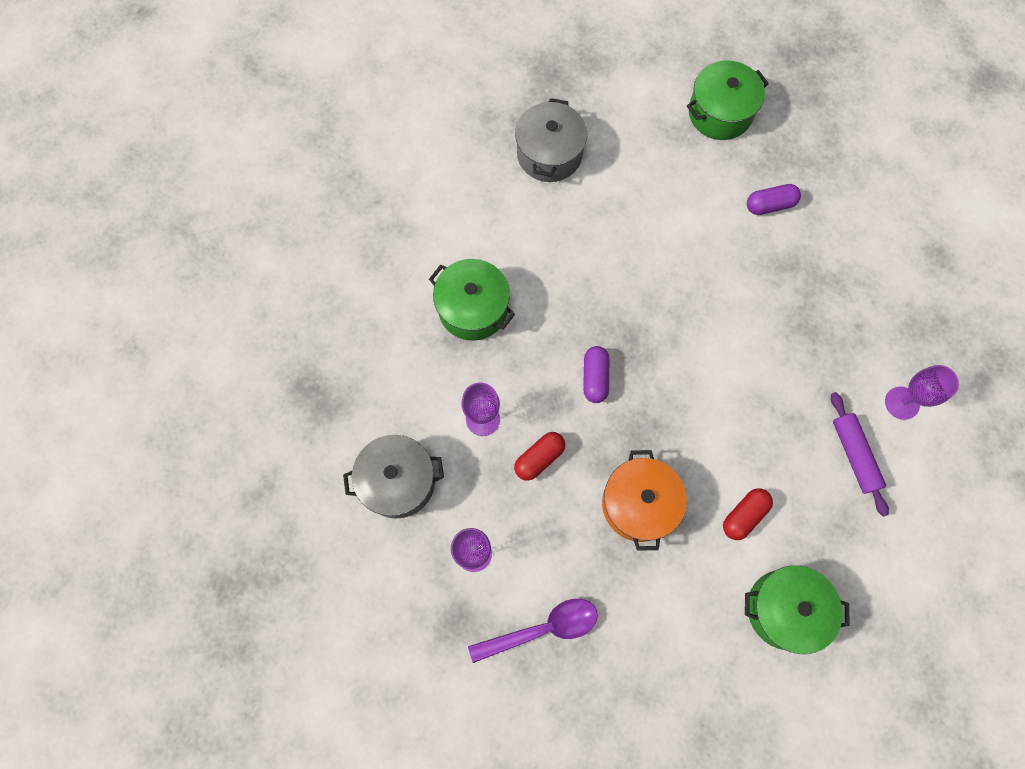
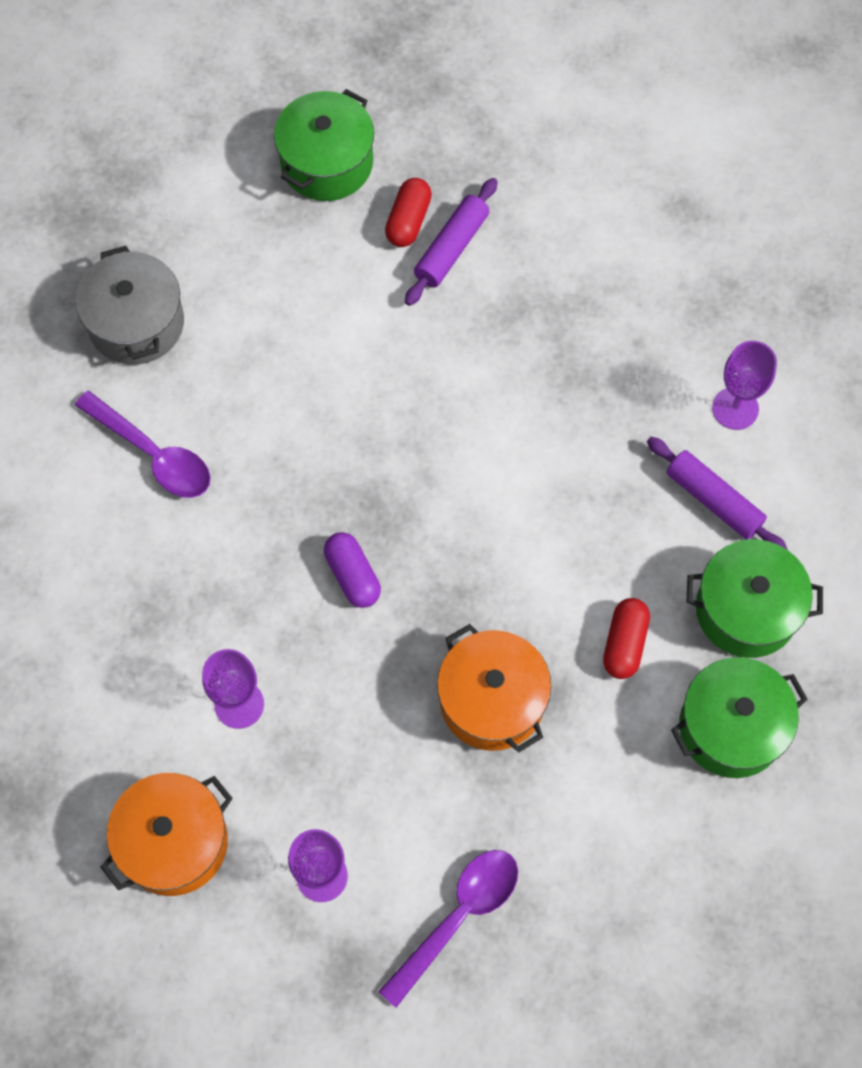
camera: 30 degrees left, 5 degrees down
grey pot [343,435,444,519] -> orange pot [100,773,233,896]
green pot [429,259,515,341] -> green pot moved to [687,539,823,658]
red capsule [514,432,565,481] -> red capsule moved to [385,178,432,247]
purple capsule [747,184,801,215] -> purple rolling pin [405,178,498,306]
none -> purple spoon [75,391,211,498]

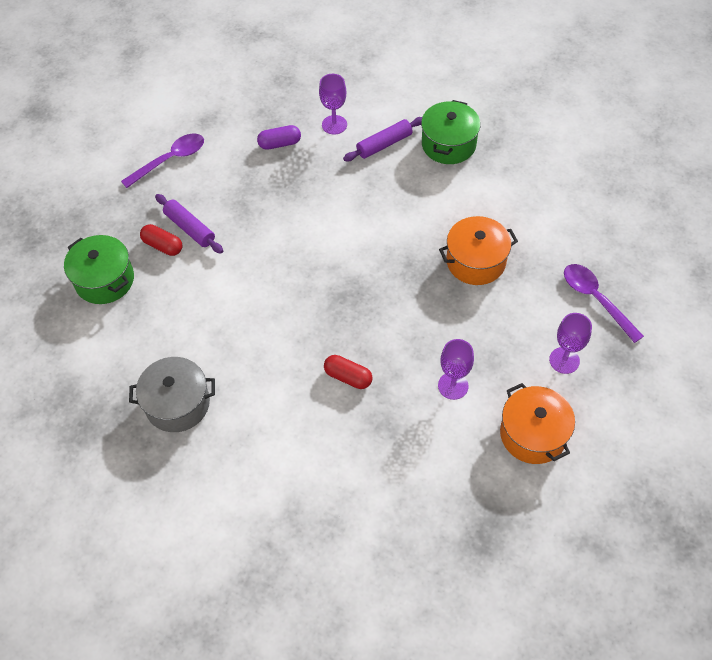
camera: 75 degrees left, 10 degrees down
purple spoon [75,391,211,498] -> purple spoon moved to [121,134,204,188]
purple capsule [324,532,381,608] -> purple capsule moved to [257,125,301,150]
red capsule [603,598,650,679] -> red capsule moved to [324,355,372,389]
green pot [671,657,808,778] -> none

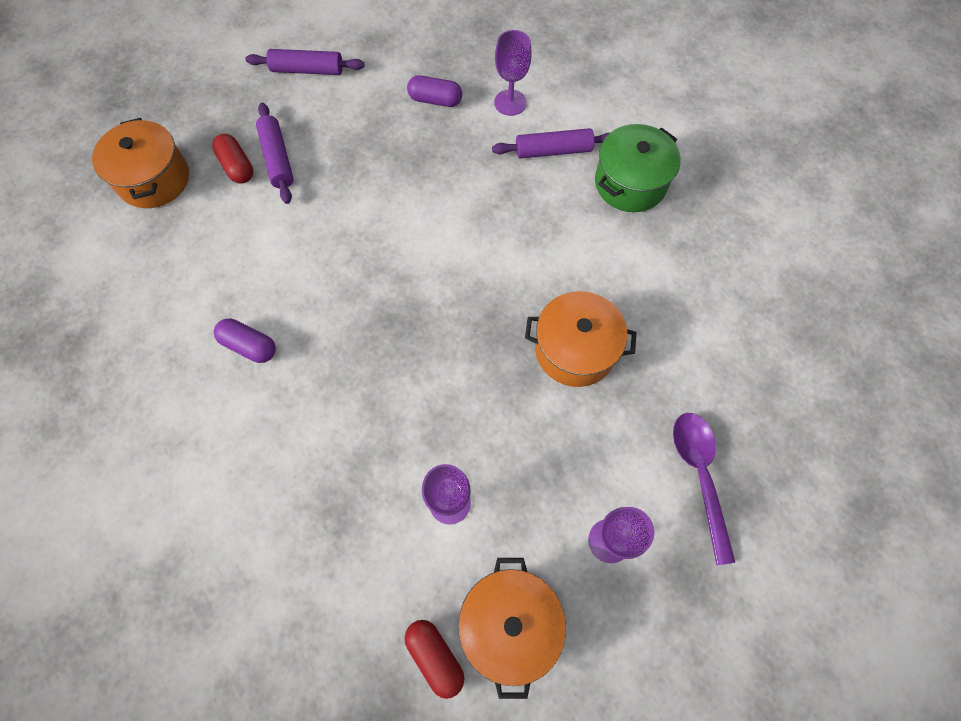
camera: 25 degrees right, 10 degrees up
green pot [64,235,134,304] -> orange pot [92,118,189,208]
purple spoon [121,134,204,188] -> purple rolling pin [245,49,365,75]
grey pot [129,357,215,432] -> none
red capsule [324,355,372,389] -> red capsule moved to [405,620,464,699]
none -> purple capsule [214,319,276,363]

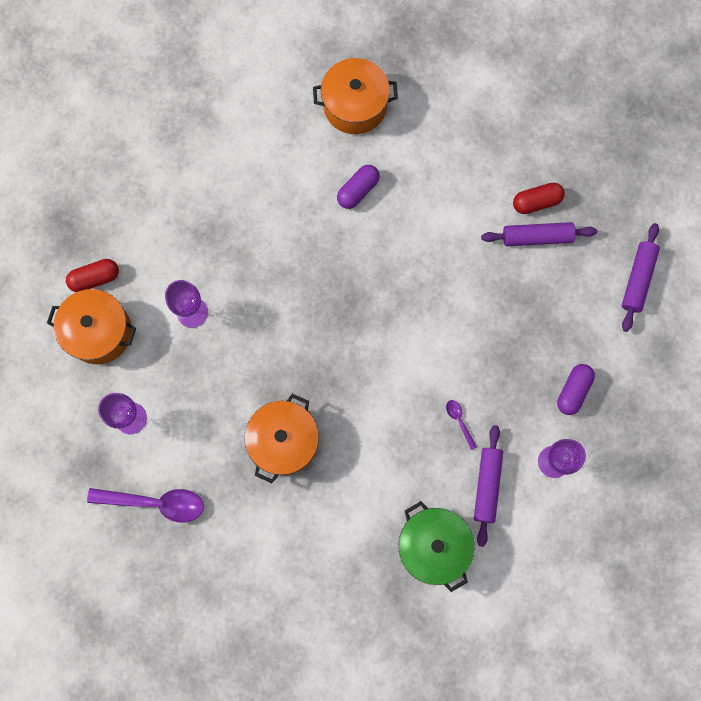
camera: 105 degrees right, 10 degrees up
orange pot [92,118,189,208] -> orange pot moved to [313,58,398,134]
none -> purple spoon [446,400,477,450]

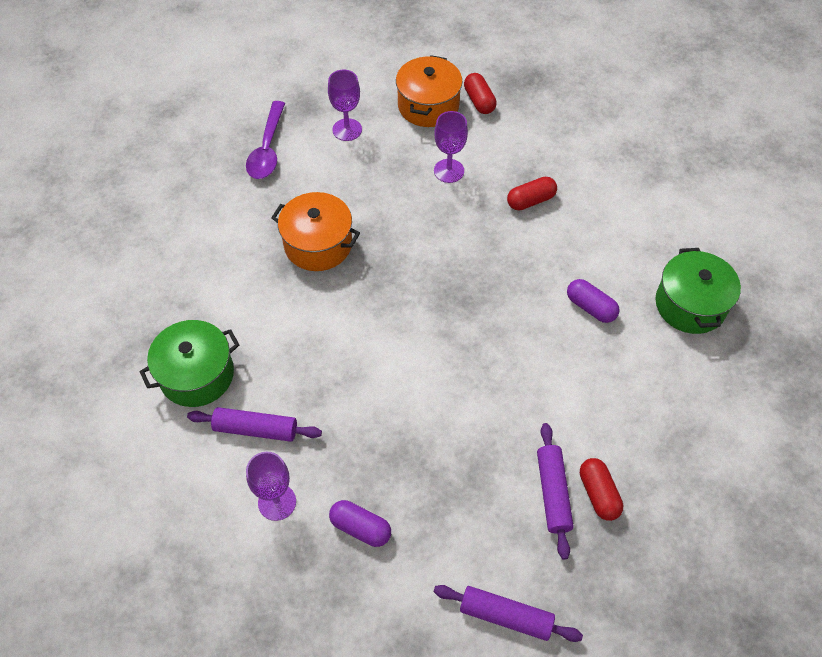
camera: 90 degrees right, 20 degrees down
orange pot [313,58,398,134] -> green pot [656,248,741,334]
purple spoon [446,400,477,450] -> none
none -> red capsule [507,177,557,211]

